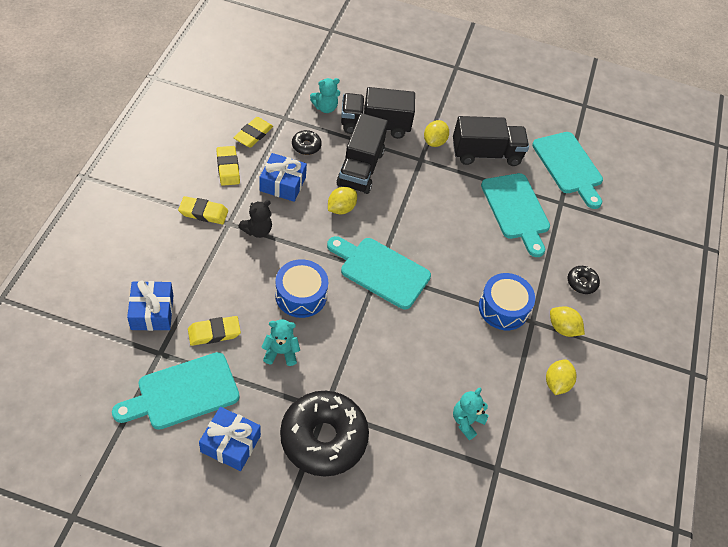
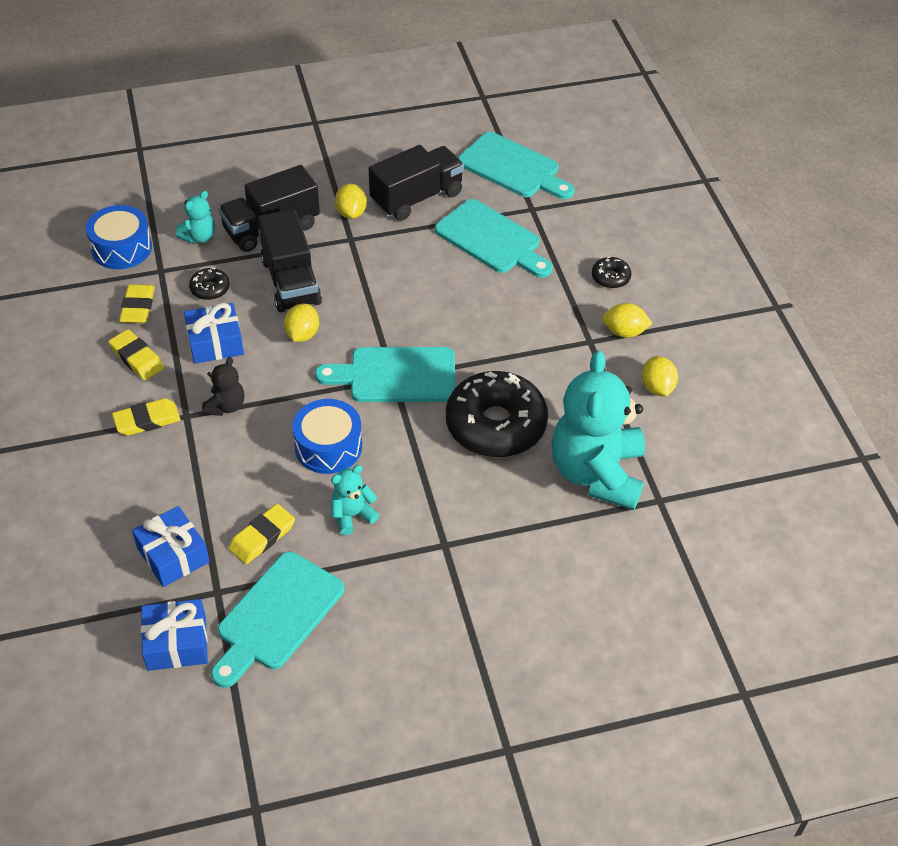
camera: 25 degrees left, 5 degrees down
blue gift [199,407,261,471] -> blue gift moved to [141,599,208,671]
black donut [280,391,369,477] -> black donut moved to [446,371,548,457]
turquoise teddy bear [453,388,489,440] -> turquoise teddy bear [552,350,645,510], size x2.27
blue drum [479,273,535,330] -> blue drum moved to [86,205,152,269]

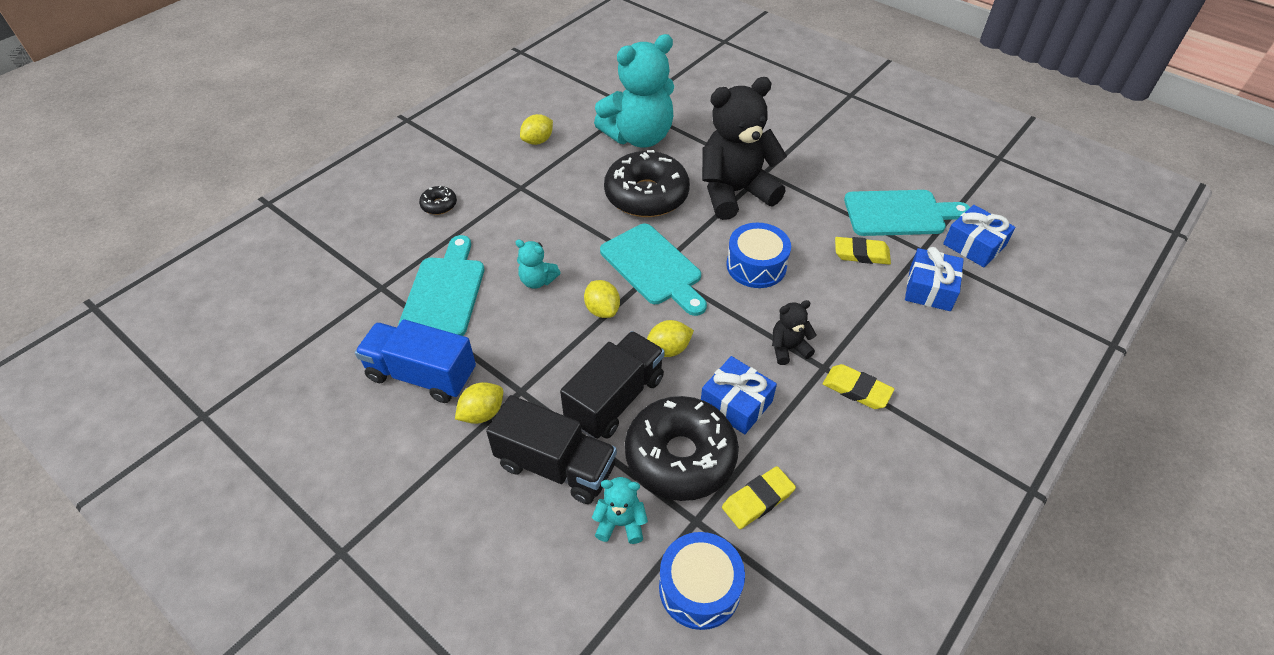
camera: 125 degrees left, 0 degrees up
yellow eraser [108,329,164,380] -> none
black donut [189,268,230,300] -> black donut [625,396,739,501], size x2.35
turquoise teddy bear [331,465,379,535] -> turquoise teddy bear moved to [515,239,561,289]
black truck [369,145,464,221] -> blue truck [355,320,476,403]
turquoise cutting board [458,132,574,199] -> none
yellow lemon [602,303,653,338] -> yellow lemon moved to [584,280,620,318]
none -> black teddy bear [702,77,787,220]

